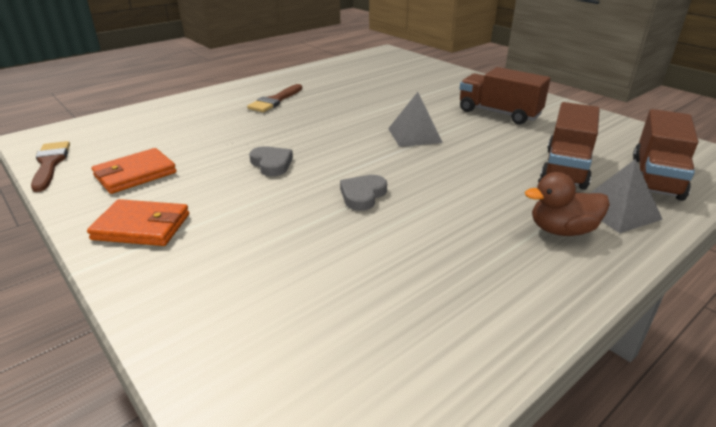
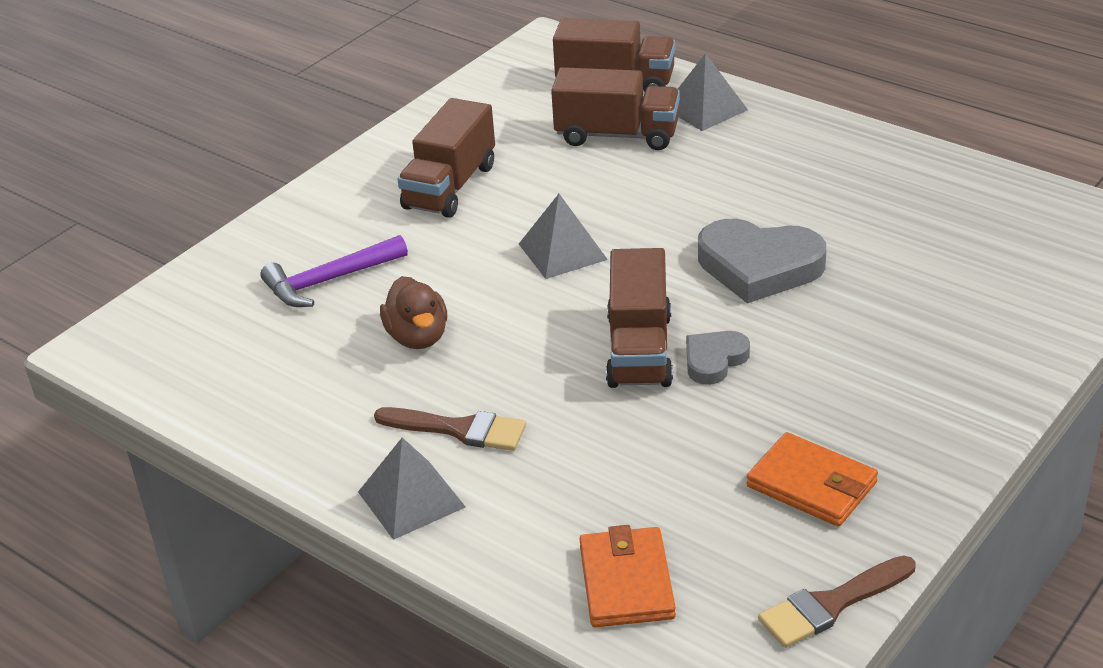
camera: 100 degrees left, 5 degrees up
orange wallet [87,199,189,246] -> orange wallet moved to [579,525,676,627]
grey heart [340,175,387,211] -> grey heart [698,219,826,303], size x1.83
brown duck [525,172,610,236] -> brown duck moved to [380,276,447,349]
none -> purple hammer [260,235,408,307]
none -> grey pyramid [358,438,466,540]
none -> brown truck [606,248,673,388]

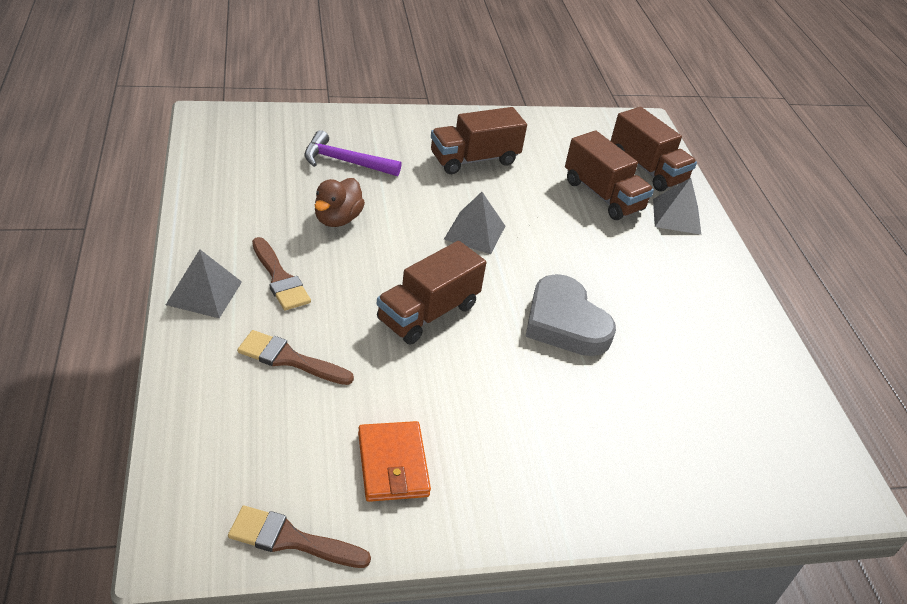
camera: 35 degrees right, 5 degrees up
orange wallet [579,525,676,627] -> none
grey heart [686,331,750,385] -> none
none -> brown brush [237,330,354,385]

